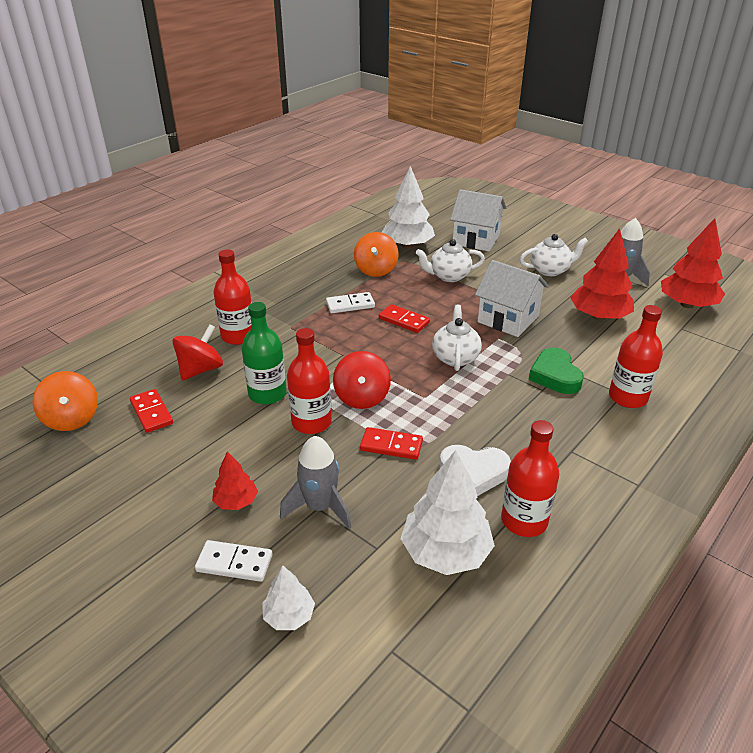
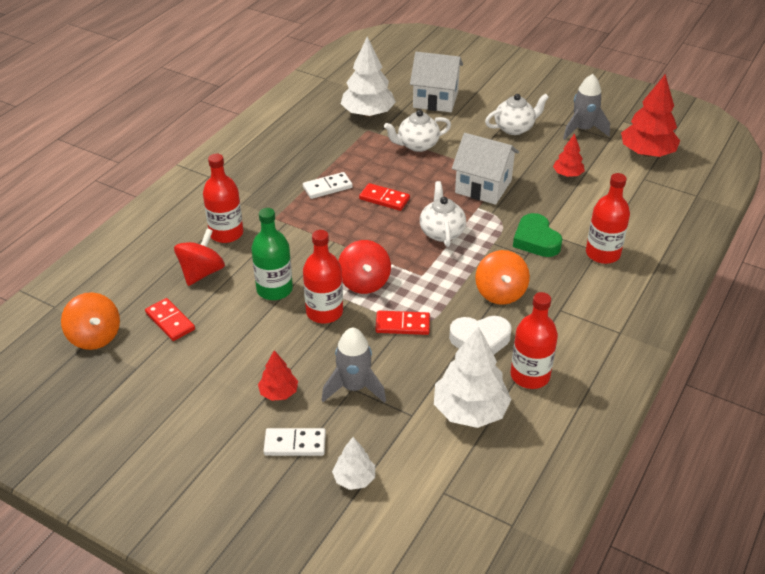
camera: 10 degrees left, 5 degrees up
orange spinning top [354,232,399,277] -> orange spinning top moved to [475,250,530,305]
red tree [570,228,634,320] -> red tree [553,134,585,177], size x0.53

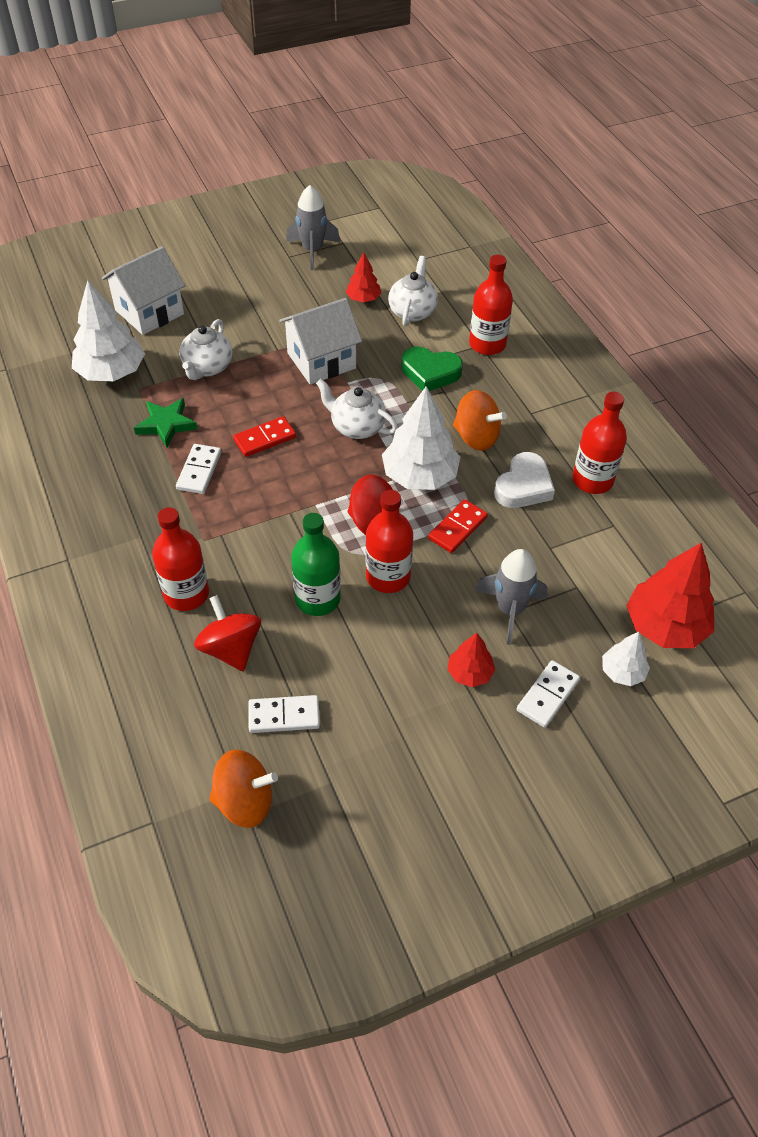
camera: 55 degrees left, 10 degrees up
red domino [145,298,195,341] -> white domino [248,695,320,733]
white tree [434,327,512,428] -> white tree moved to [382,386,460,490]
white teapot [485,94,549,135] -> white teapot moved to [388,256,438,326]
red tree [621,74,680,157] -> red tree moved to [626,543,714,648]
none -> green star [134,398,198,448]

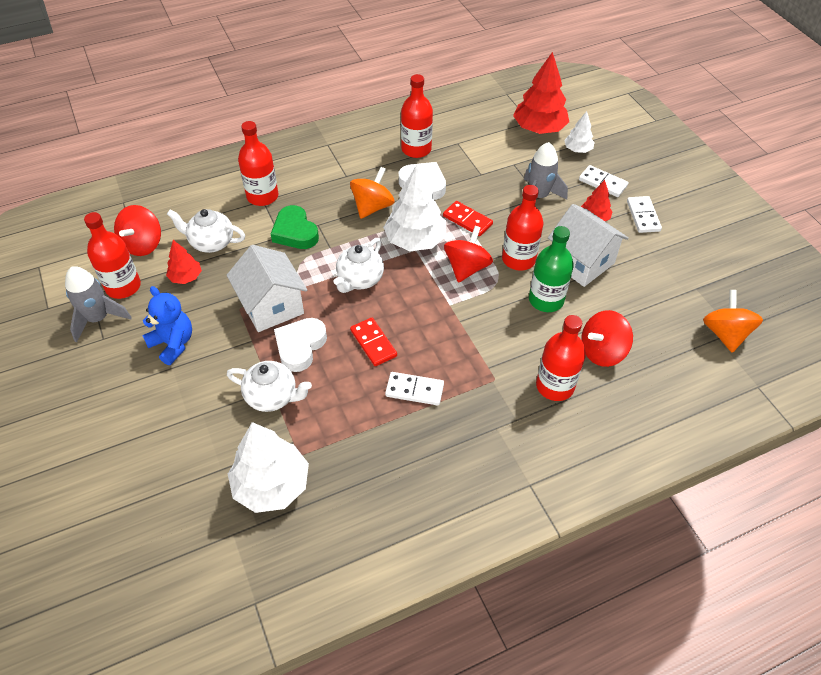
camera: 90 degrees left, 0 degrees up
white house [102,246,186,335] -> white house moved to [548,204,629,287]
green star [134,398,198,448] -> none
white domino [248,695,320,733] -> white domino moved to [627,196,662,233]
green heart [401,347,463,391] -> green heart turned 135 degrees clockwise [271,205,319,249]
none -> red bottle [84,212,141,299]
none -> red spinning top [114,205,161,256]
none -> blue teddy bear [142,286,192,365]
none -> white heart [274,318,327,372]

